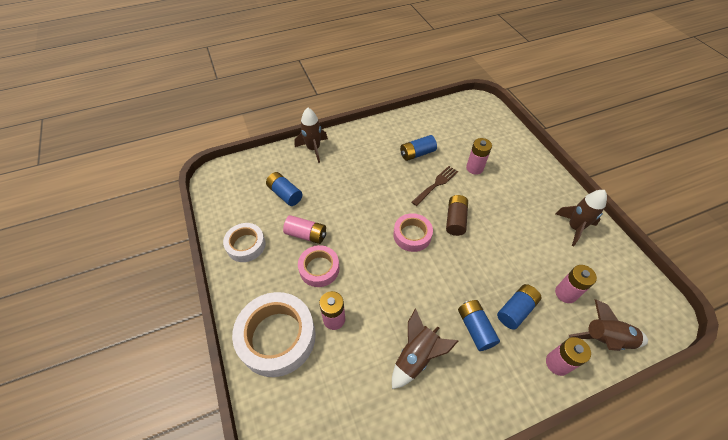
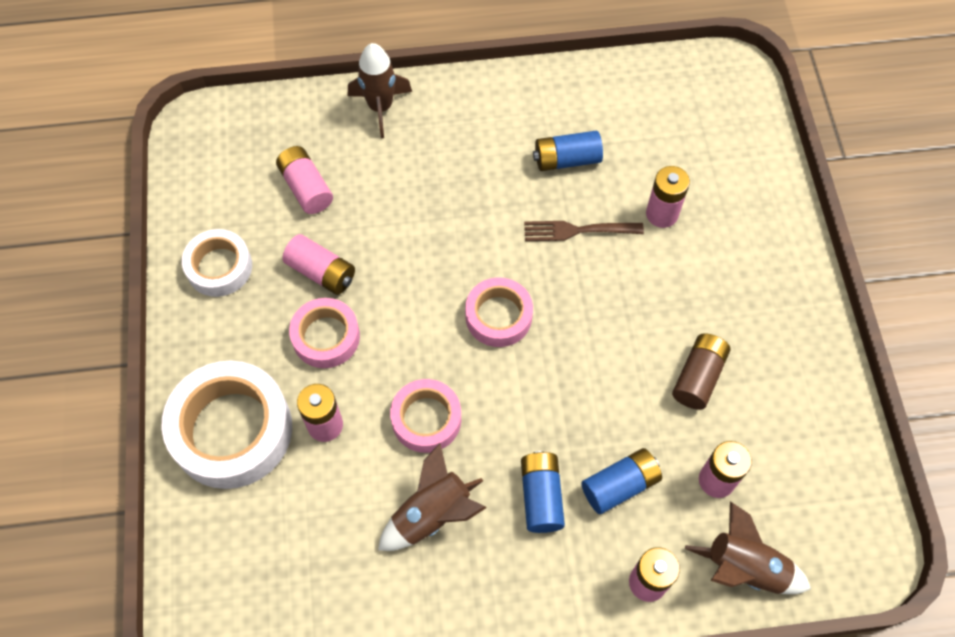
camera: 15 degrees right, 10 degrees up
blue battery [266,172,303,206] -> pink battery [276,146,333,214]
brown fork [411,166,458,206] -> brown fork turned 150 degrees counterclockwise [524,221,644,241]
brown battery [446,195,468,236] -> brown battery moved to [672,333,731,410]
brown rocket [556,190,607,246] -> none
none -> pink tape [390,379,461,453]

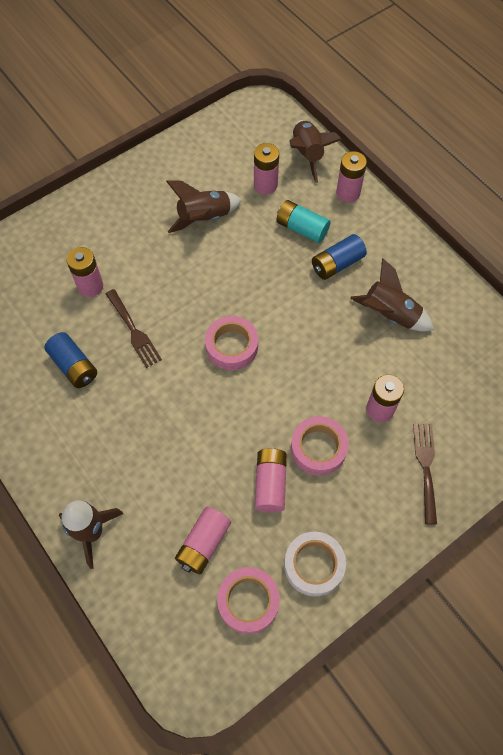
camera: 120 degrees left, 0 degrees up
white tape [161,360,292,489] -> brown fork [413,423,437,525]
pink tape [390,379,461,453] -> pink tape moved to [217,567,280,634]
blue battery [581,448,662,514] -> turquoise battery [276,200,331,243]
brown battery [672,333,731,410] -> brown rocket [166,180,242,233]

